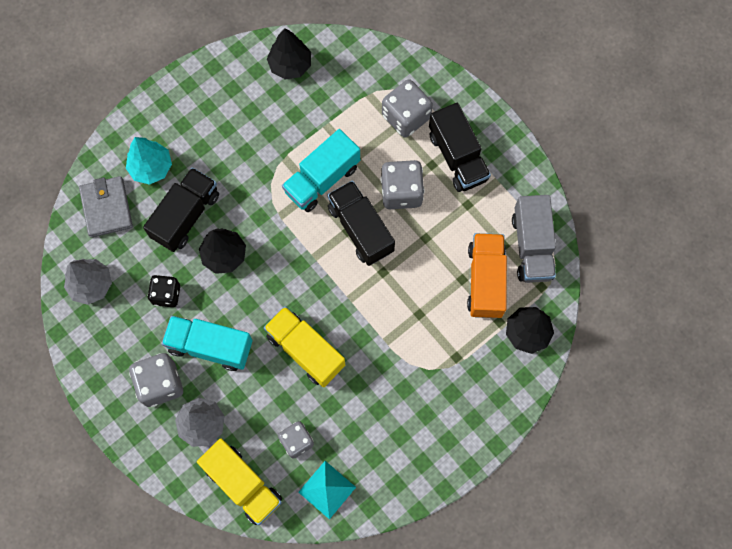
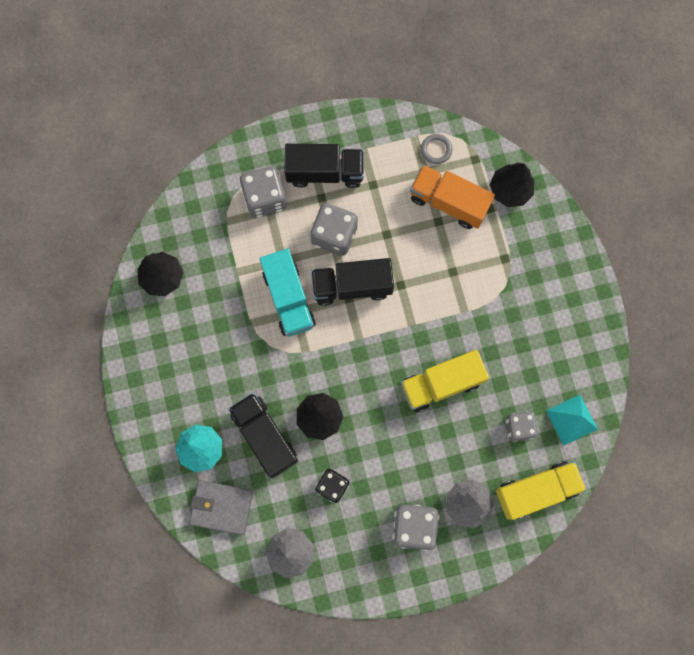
camera: 65 degrees left, 5 degrees up
turquoise truck [162,315,252,371] -> none
grey truck [512,195,556,283] -> grey ring [421,134,453,164]

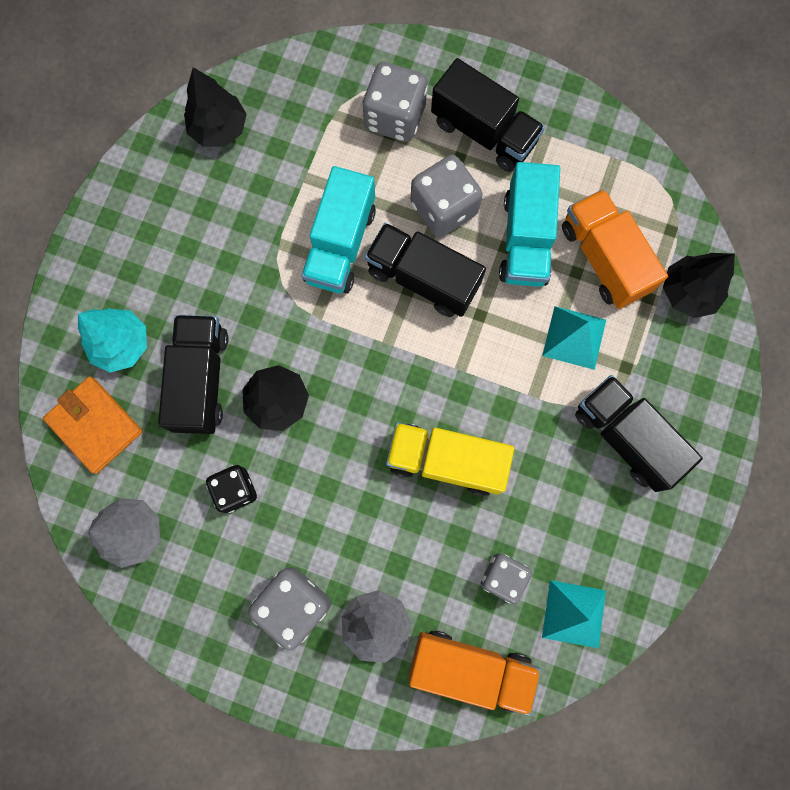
camera: 35 degrees right, 0 degrees up
grey wallet [189,480,253,535] -> orange wallet [43,377,142,474]
grey ring [421,134,453,164] -> none
yellow truck [496,461,587,520] -> orange truck [409,630,541,716]
none -> turquoise truck [499,162,560,287]
none -> turquoise pyramid [542,306,606,370]
none -> black truck [575,375,703,492]

